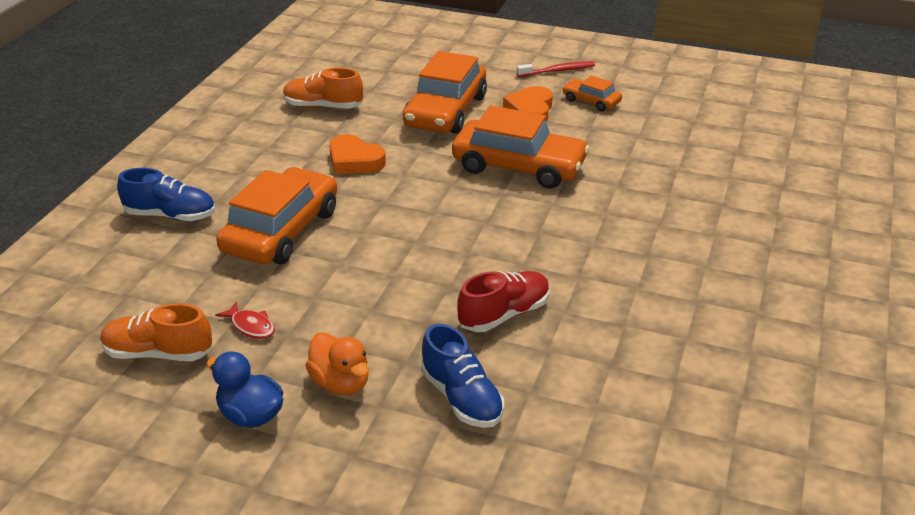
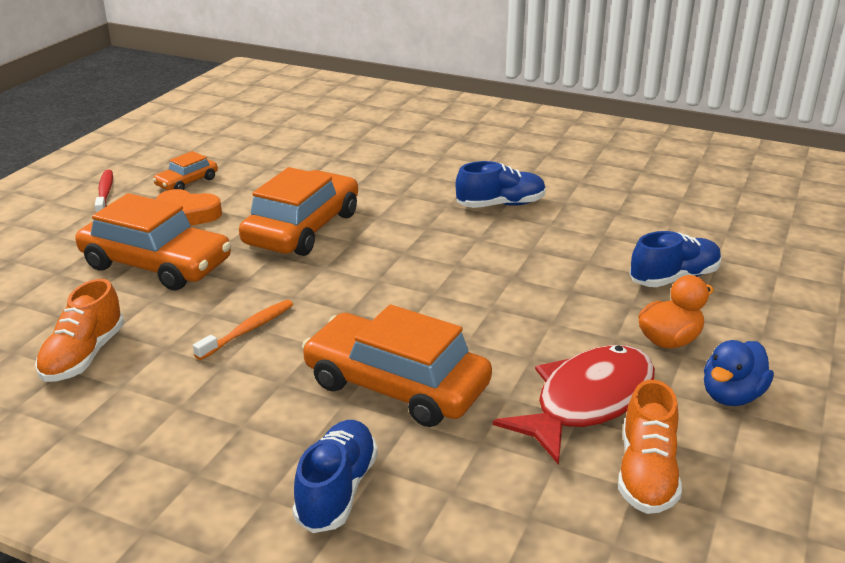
camera: 85 degrees left, 5 degrees down
red fish [215,302,275,339] -> red fish [493,345,655,465], size x2.39
orange heart [329,134,386,174] -> orange toothbrush [193,300,293,360]
red shoe [457,271,550,332] -> none
none -> blue shoe [456,161,546,208]

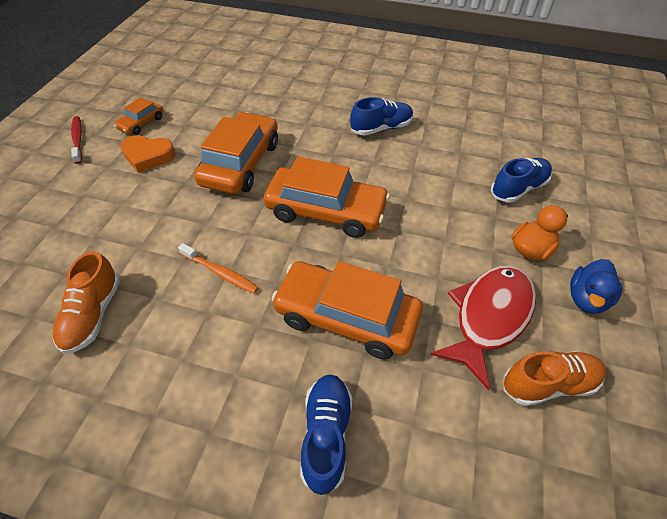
camera: 10 degrees left, 20 degrees up
orange car [75,193,231,290] -> orange car moved to [264,157,390,238]
orange toothbrush [193,300,293,360] -> orange toothbrush turned 90 degrees clockwise [178,243,259,294]
orange shoe [618,380,682,514] -> orange shoe turned 105 degrees counterclockwise [504,351,606,406]

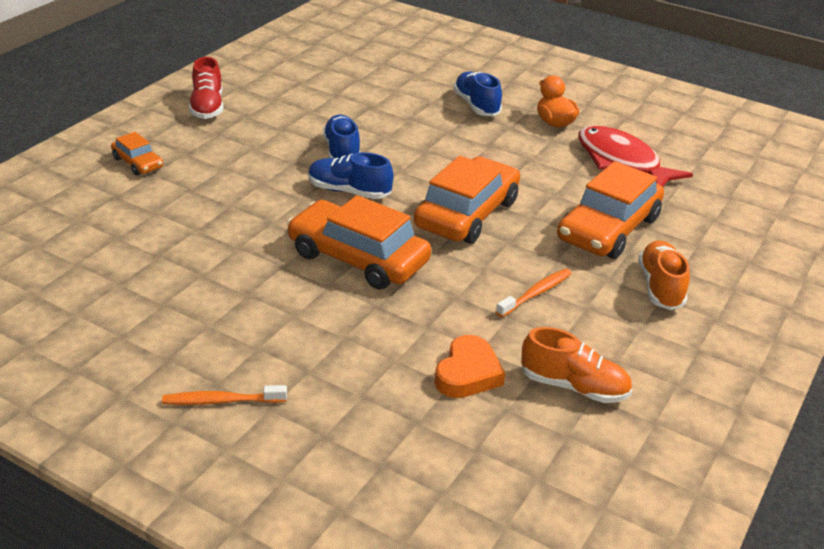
camera: 75 degrees left, 15 degrees down
red toothbrush [71,116,82,164] -> orange toothbrush [162,385,287,405]
orange car [114,97,163,135] -> orange car moved to [111,132,163,175]
orange heart [121,135,175,173] -> orange heart moved to [435,335,505,398]
blue shoe [300,375,352,496] -> blue shoe moved to [308,152,393,199]
orange shoe [504,351,606,406] -> orange shoe moved to [638,240,690,310]
blue duck [570,259,623,314] -> none
none -> red shoe [189,57,223,119]

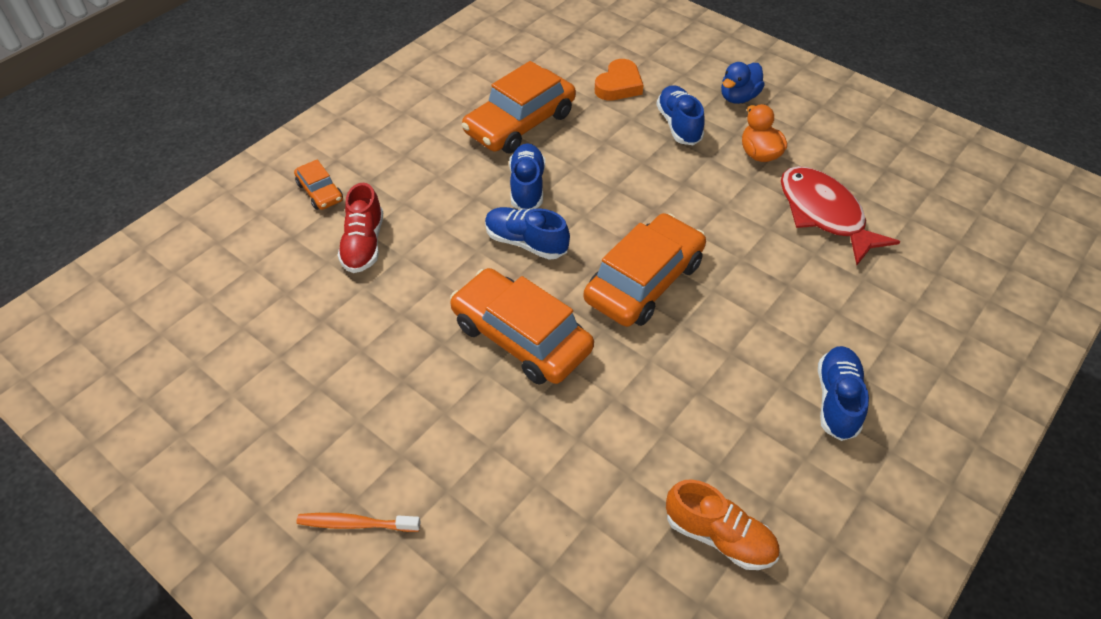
camera: 10 degrees right, 15 degrees up
red shoe [189,57,223,119] -> red shoe moved to [338,183,383,273]
orange heart [435,335,505,398] -> orange heart moved to [595,59,643,101]
orange toothbrush [496,269,572,317] -> none
orange car [557,161,664,259] -> orange car moved to [462,61,576,154]
orange shoe [638,240,690,310] -> blue shoe [818,346,869,441]
none -> blue duck [721,62,765,104]

